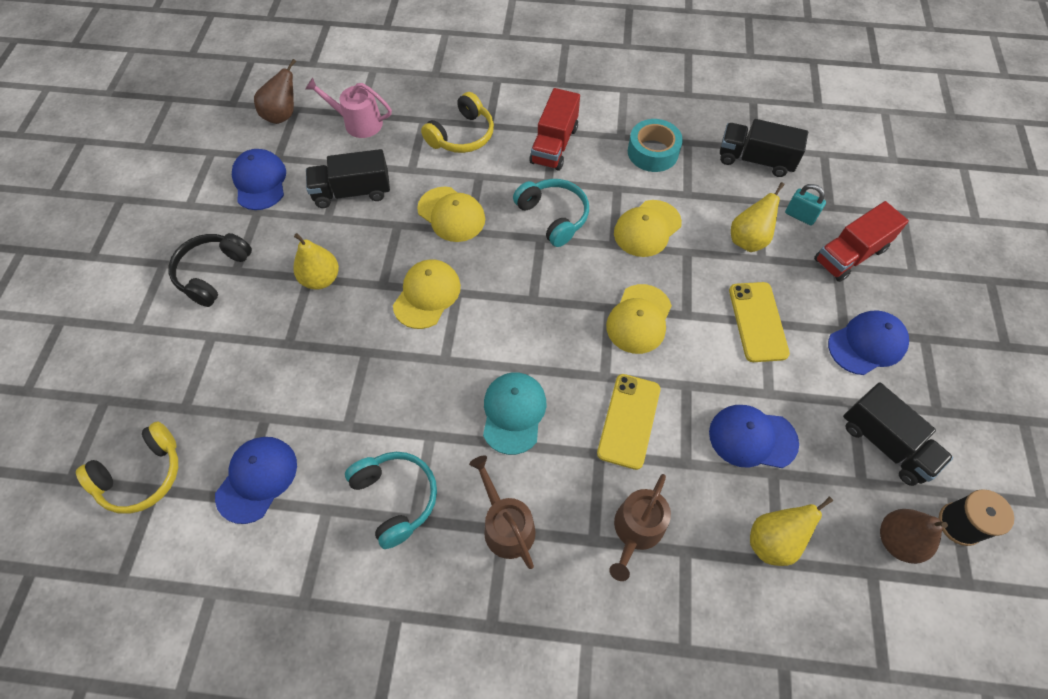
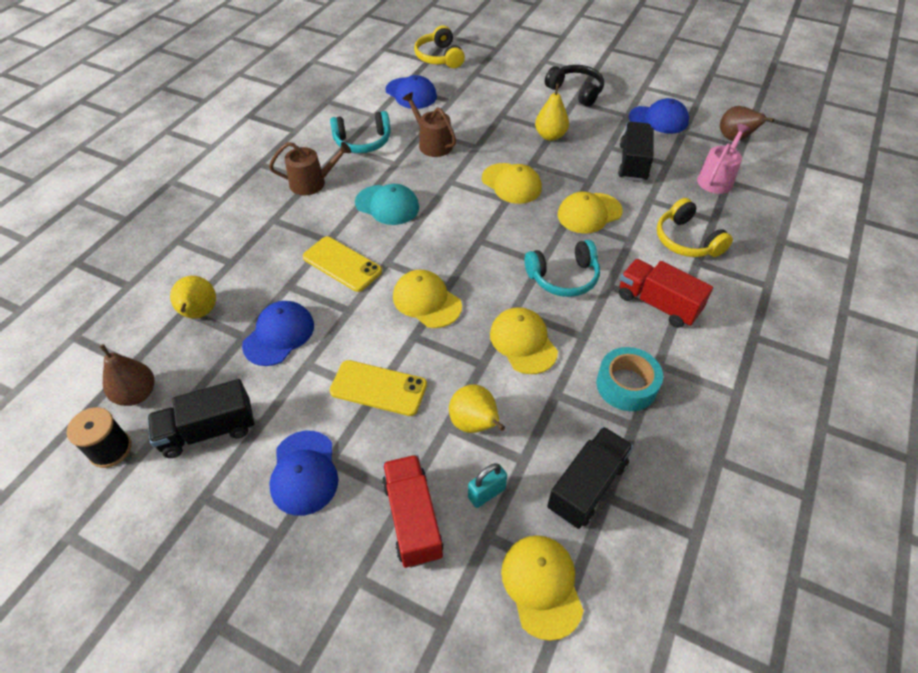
camera: 110 degrees right, 10 degrees down
brown watering can [609,474,671,581] -> brown watering can moved to [402,92,456,157]
none -> yellow cap [501,535,584,641]

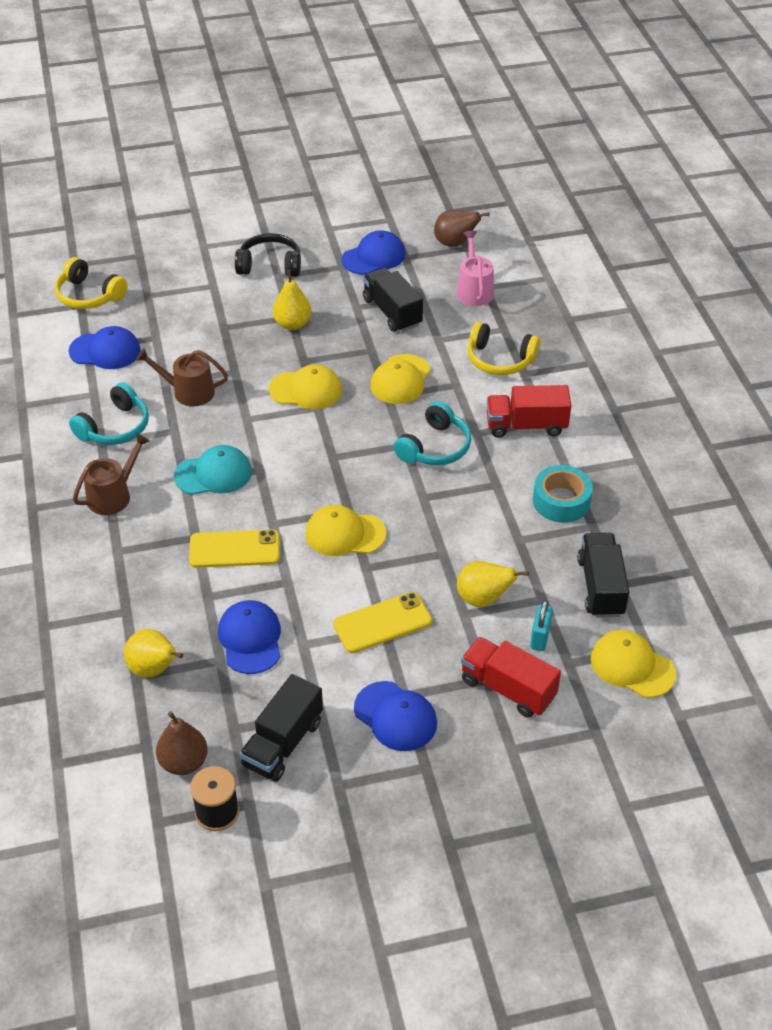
camera: 40 degrees left, 5 degrees down
yellow cap [490,307,558,374] -> none

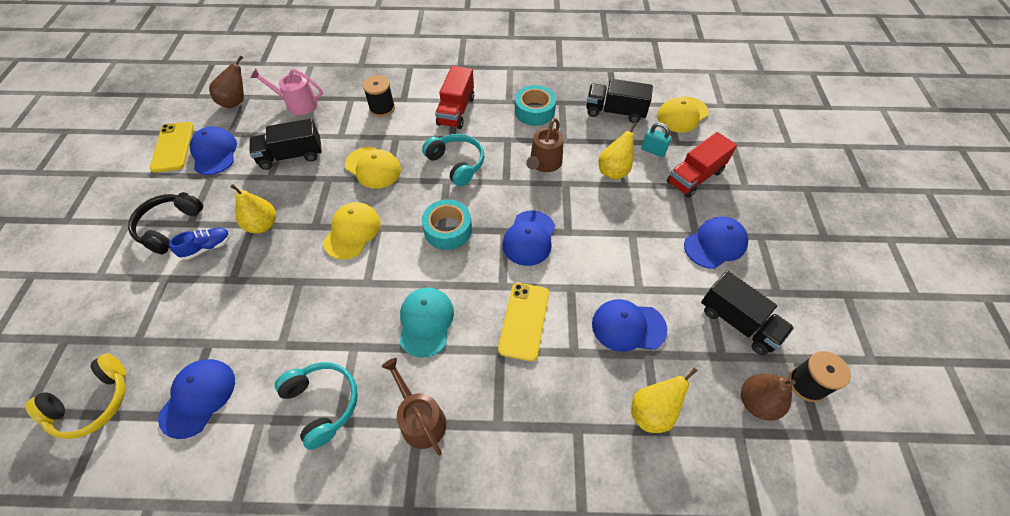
camera: 75 degrees left, 10 degrees up
brown watering can [136,348,228,406] -> brown watering can moved to [526,118,564,172]
yellow cap [306,505,386,556] -> blue cap [502,210,555,266]
yellow phone [333,592,432,653] -> yellow phone moved to [150,122,194,172]
yellow headphones [468,322,540,375] -> black spool [363,75,395,117]
none -> blue shoe [169,228,231,260]
none -> turquoise tape [422,199,472,250]

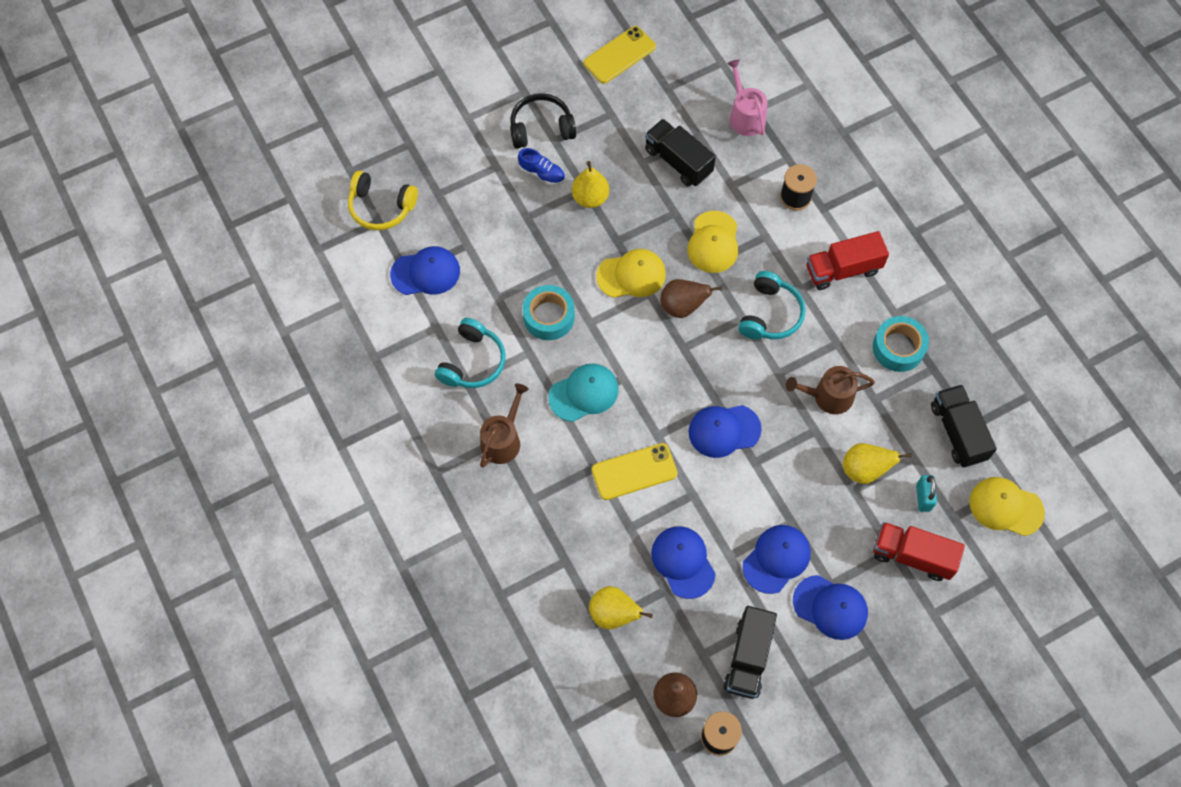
camera: 60 degrees right, 10 degrees up
blue cap [190,126,237,175] -> blue cap moved to [743,525,810,594]
brown pear [209,56,244,108] -> brown pear moved to [660,279,722,318]
turquoise tape [422,199,472,250] -> turquoise tape moved to [523,285,575,340]

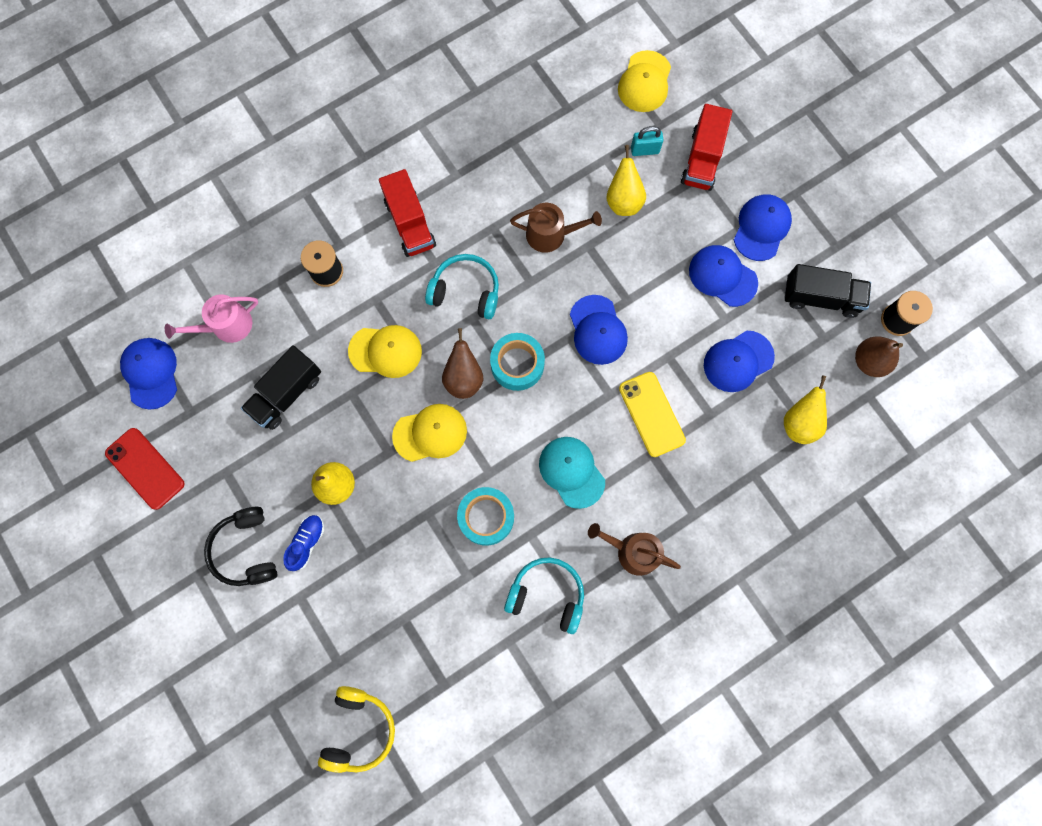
camera: 95 degrees left, 10 degrees up
blue cap [390,246,460,295] -> blue cap moved to [120,338,177,410]
yellow phone [583,26,656,84] -> red phone [105,428,185,510]
yellow cap [596,249,666,298] -> yellow cap turned 90 degrees clockwise [392,404,467,462]
brown watering can [786,366,875,414] -> brown watering can turned 75 degrees counterclockwise [510,203,602,253]
turquoise tape [873,316,929,372] -> turquoise tape moved to [490,333,545,391]
black truck [931,384,997,467] -> none

